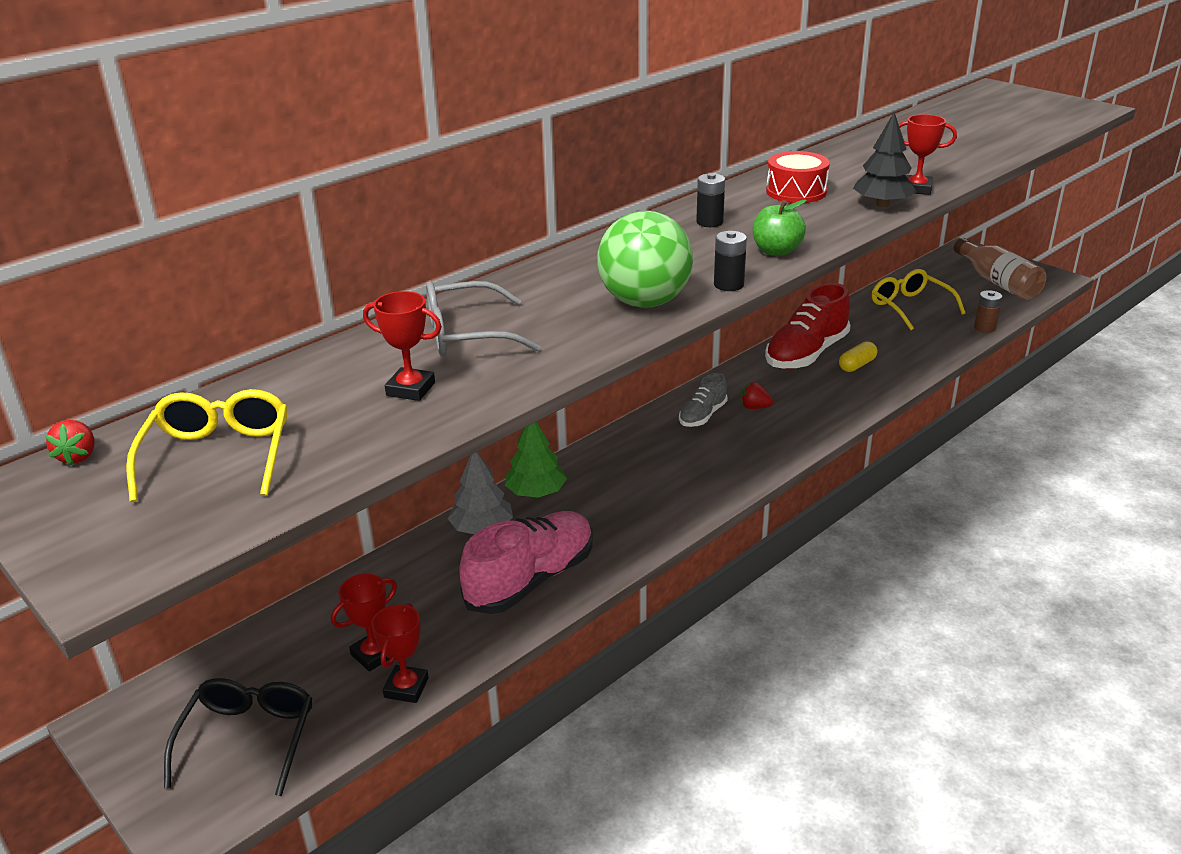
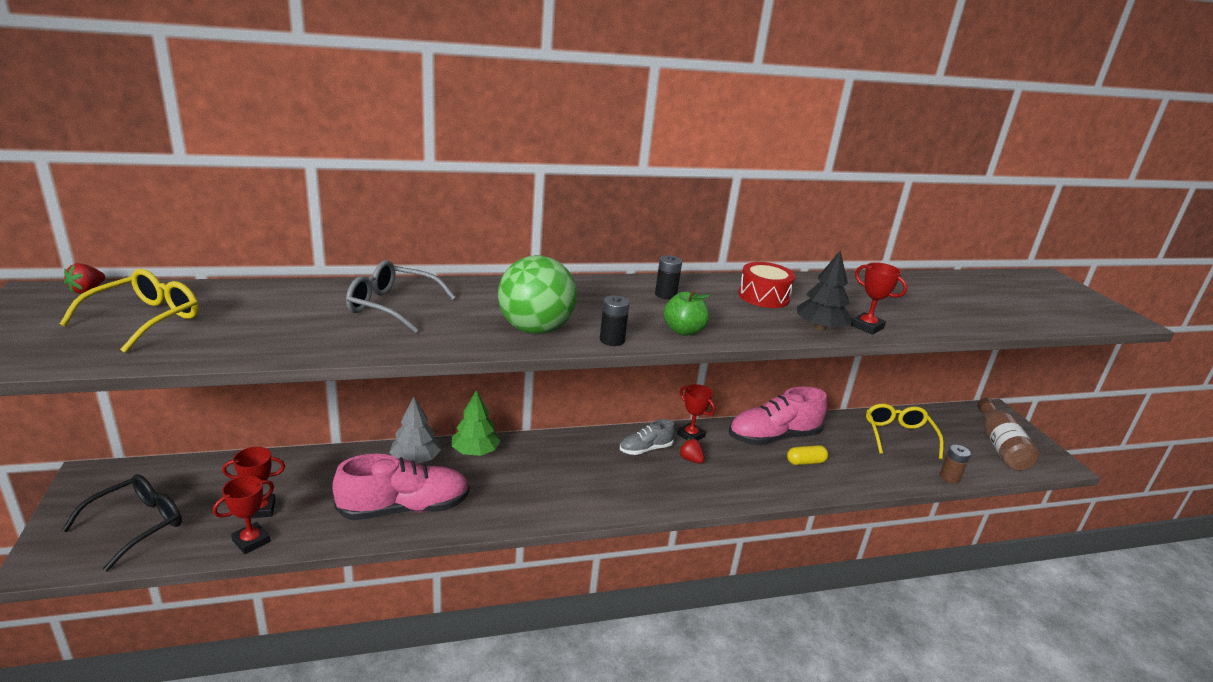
camera: 25 degrees right, 5 degrees down
red trophy [363,291,442,401] -> red trophy moved to [677,384,715,440]
red shoe [765,283,850,369] -> pink shoe [729,386,827,445]

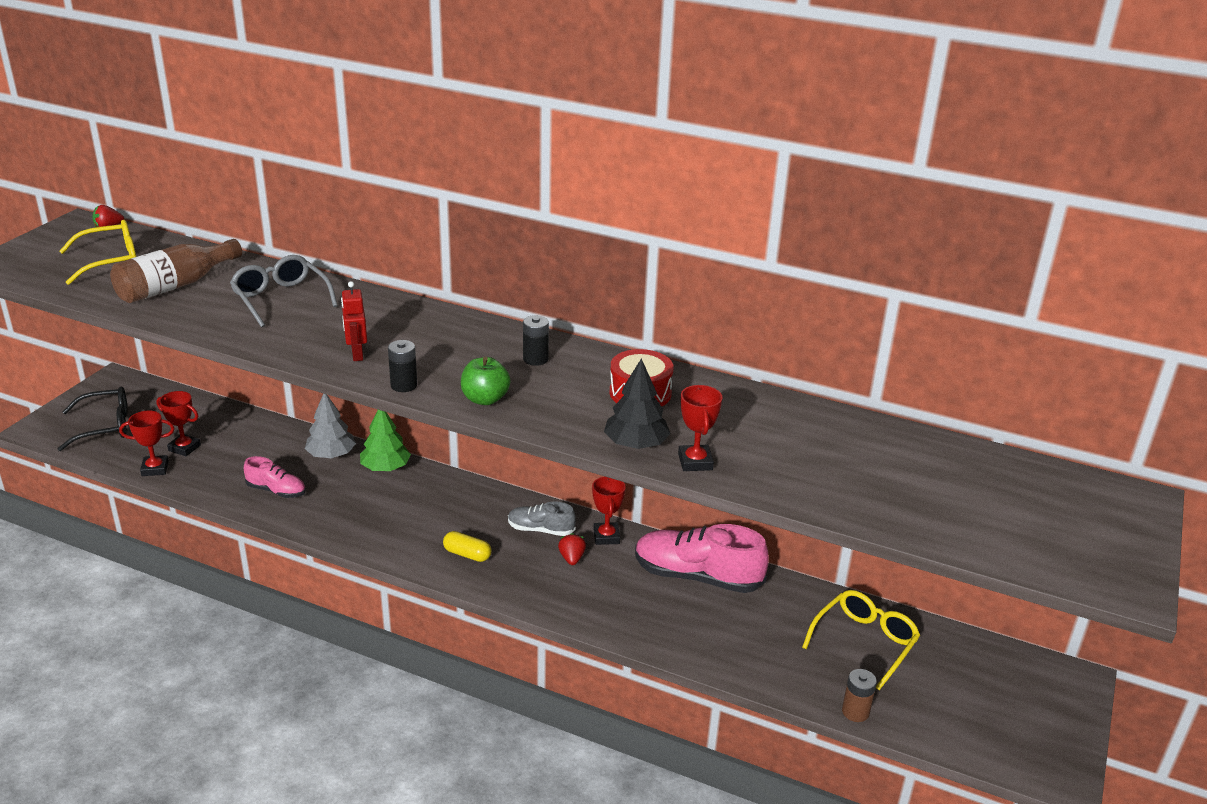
camera: 40 degrees right, 5 degrees up
pink shoe [332,454,469,520] -> pink shoe [244,456,306,498], size x0.54
green ball [498,255,577,334] -> red robot [341,281,367,361]
yellow capsule [787,445,828,465] -> yellow capsule moved to [443,531,491,562]
brown bottle [978,398,1039,471] -> brown bottle moved to [110,239,242,303]

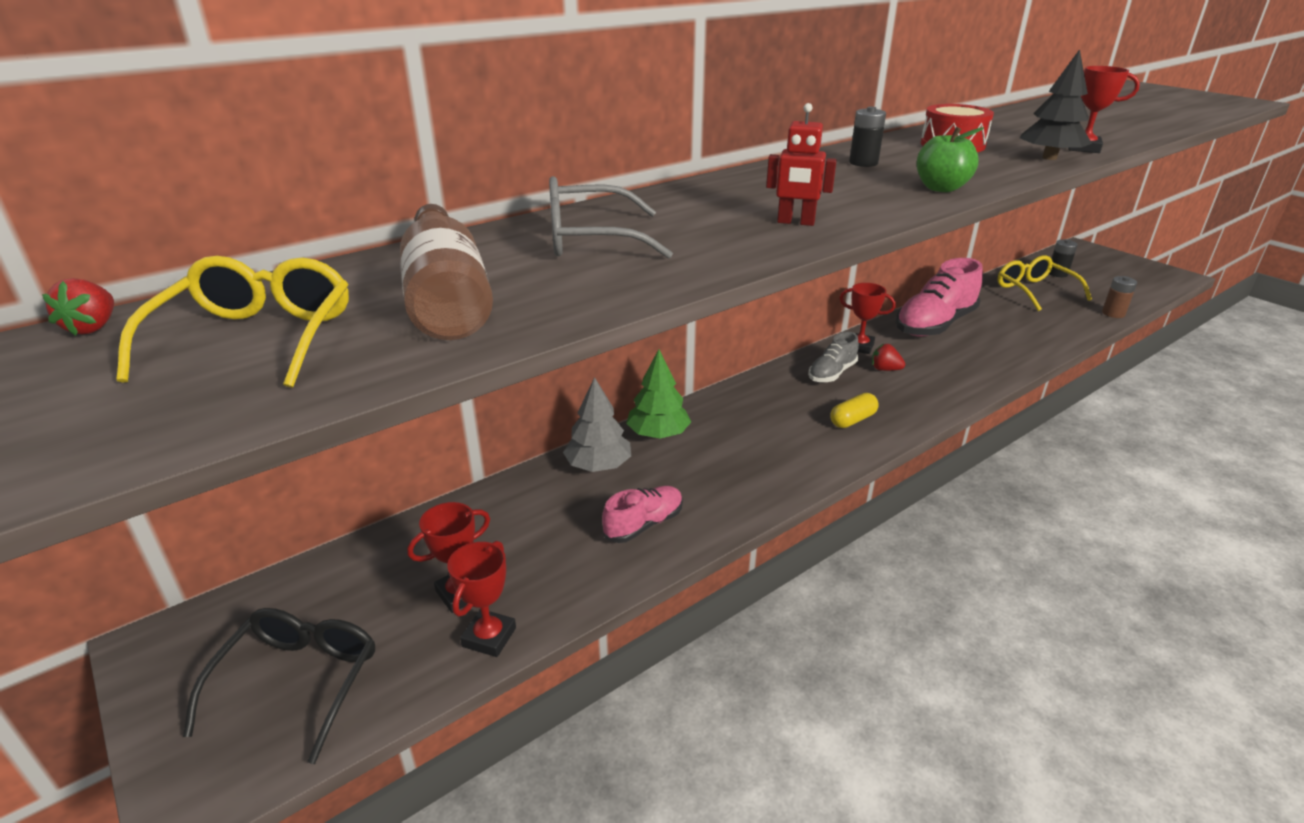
camera: 60 degrees left, 0 degrees up
black battery [388,340,417,392] -> black battery moved to [1049,239,1078,277]

